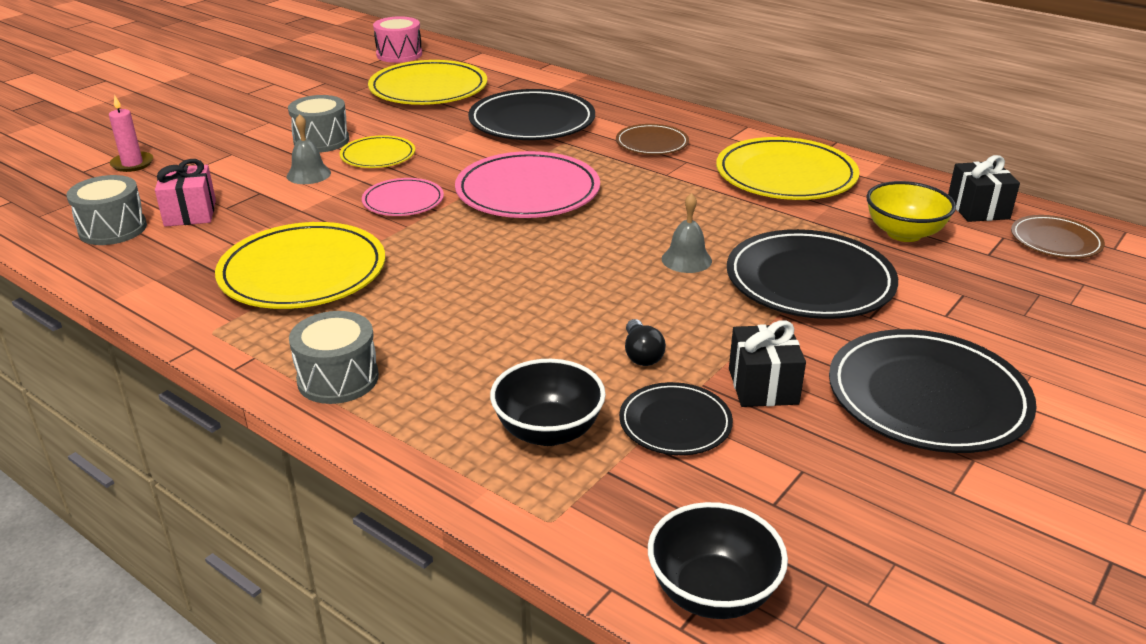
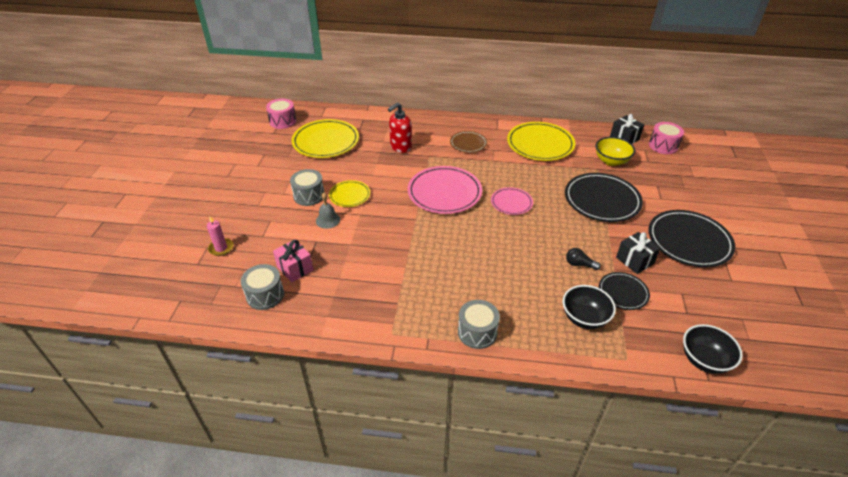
camera: 30 degrees left, 10 degrees up
yellow plate [215,222,385,309] -> none
pink plate [362,178,444,216] -> pink plate moved to [491,187,533,215]
black plate [468,89,595,140] -> red soap dispenser [388,102,412,153]
black light bulb [625,319,666,366] -> black light bulb turned 150 degrees clockwise [566,248,601,270]
grey bell [662,193,712,273] -> none
brown plate [1011,215,1105,259] -> pink drum [649,122,684,154]

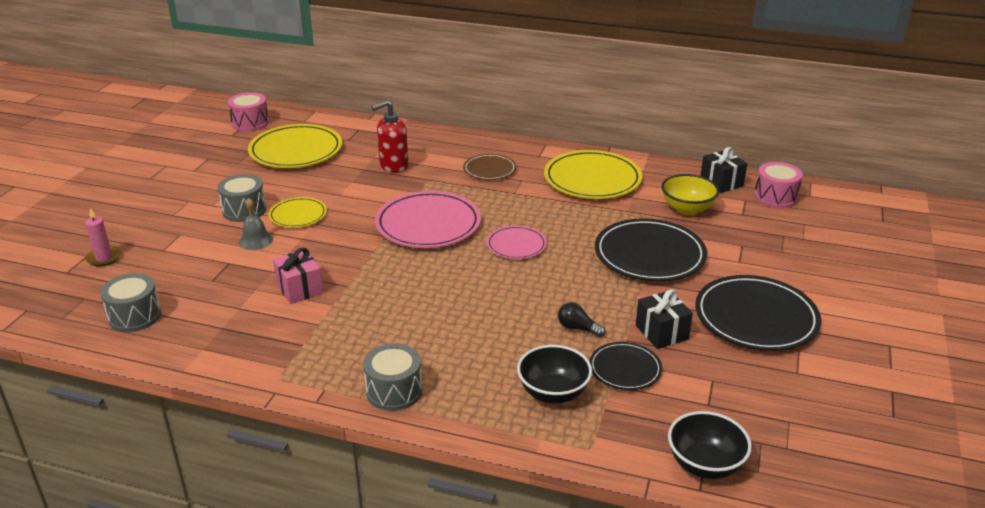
camera: 10 degrees right, 10 degrees down
pink gift [273,239,313,282] -> pink gift moved to [273,248,323,304]

